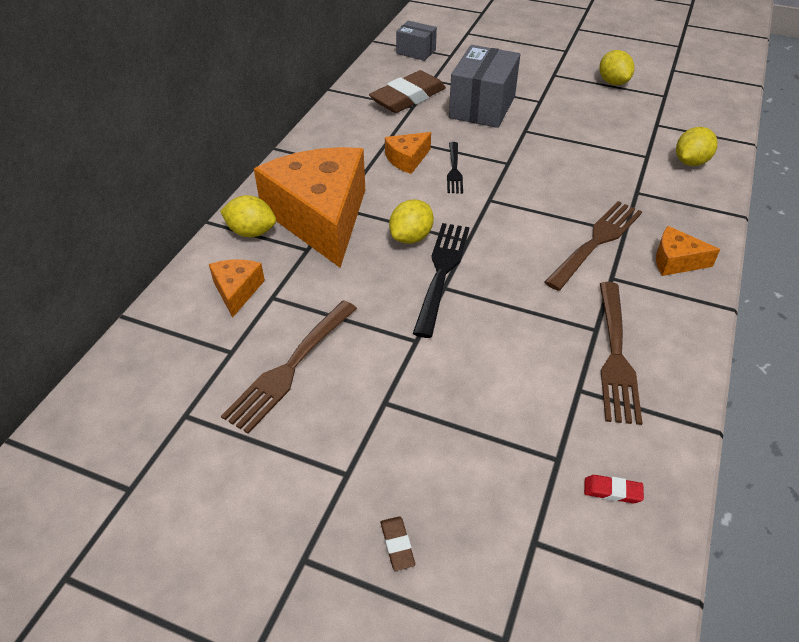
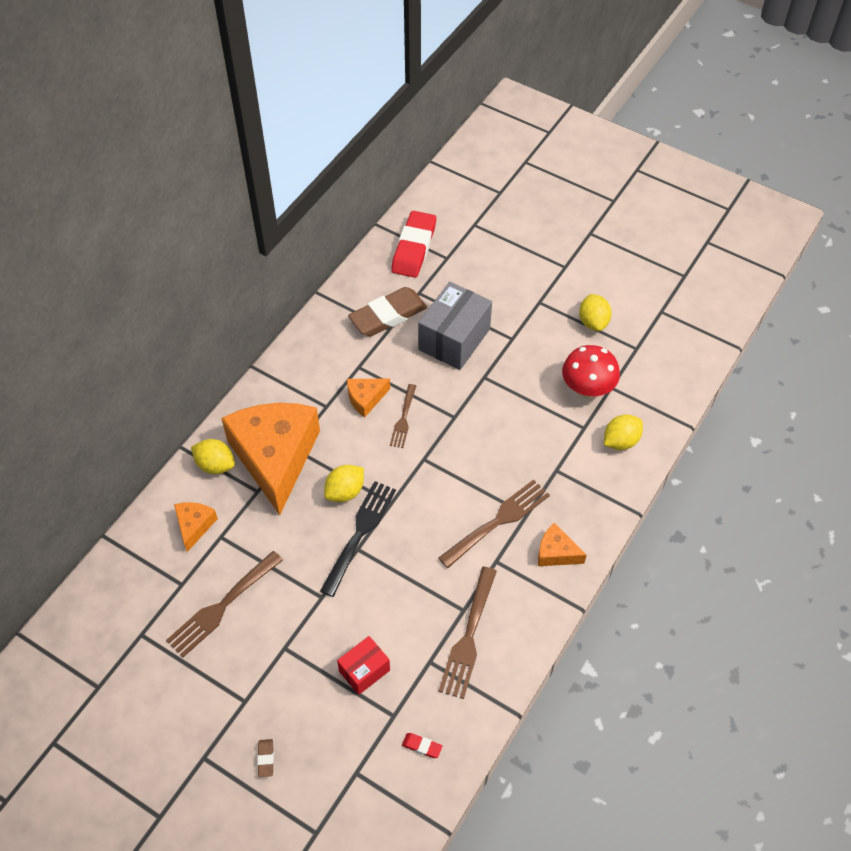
camera: 10 degrees right, 10 degrees up
grey box [396,21,437,61] -> red eraser [391,211,436,278]
black fork [447,142,463,193] -> brown fork [390,384,416,448]
none -> red box [337,636,390,695]
none -> red mushroom [562,345,620,399]

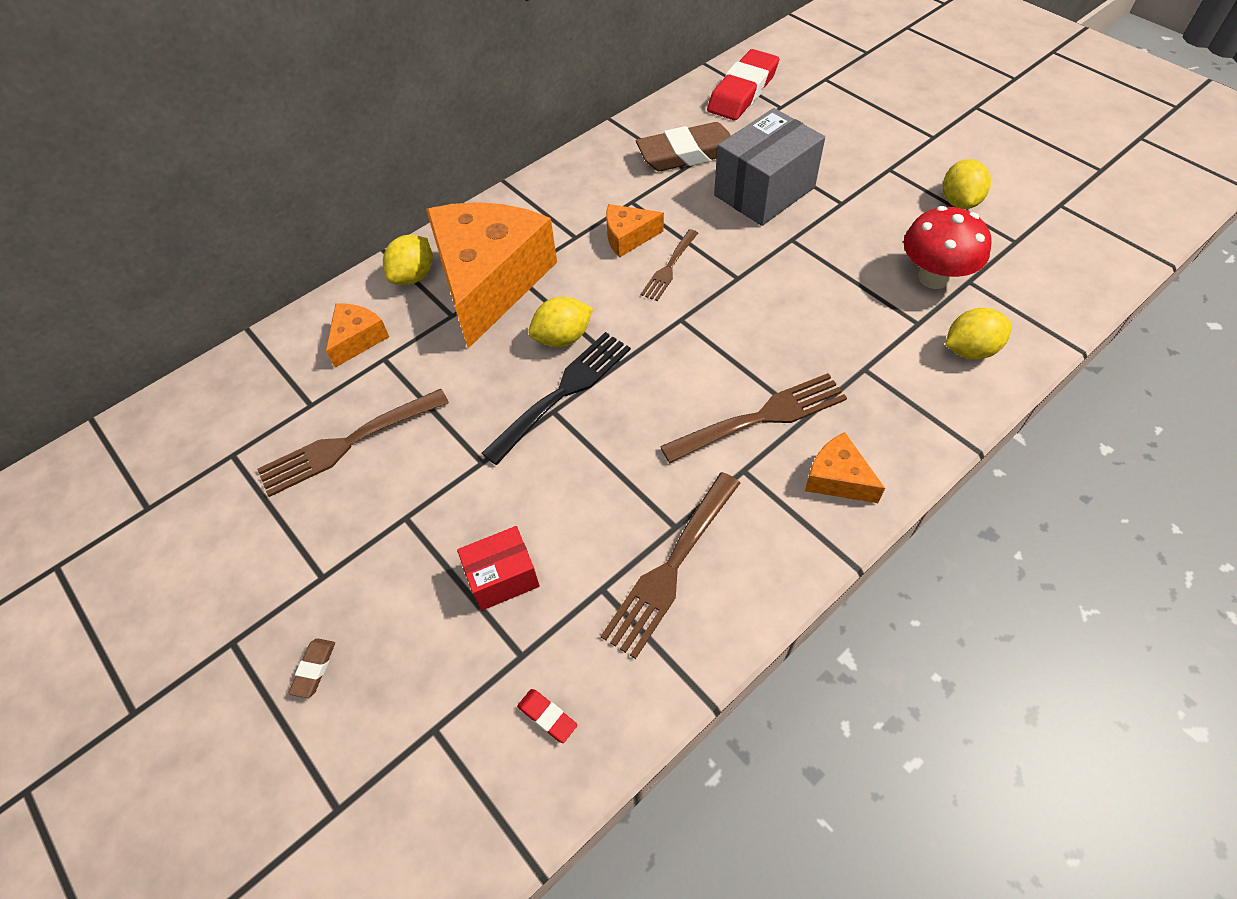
camera: 20 degrees right, 0 degrees up
yellow lemon [191,439,235,474] -> yellow lemon turned 75 degrees clockwise [383,235,433,285]

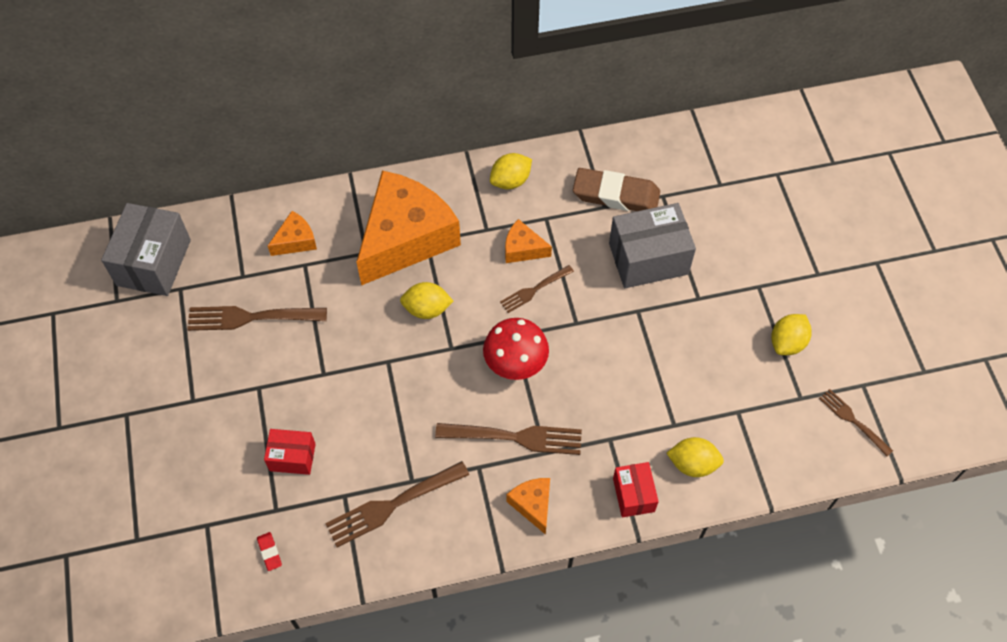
camera: 25 degrees right, 5 degrees up
brown eraser [289,638,335,698] -> none
yellow lemon [383,235,433,285] -> yellow lemon moved to [490,153,532,189]
black fork [481,332,631,465] -> none
red eraser [707,49,779,120] -> none
red mushroom [903,206,992,289] -> red mushroom moved to [483,318,549,380]
none -> grey box [101,203,191,296]
none -> red box [613,462,659,517]
none -> brown fork [819,389,893,456]

